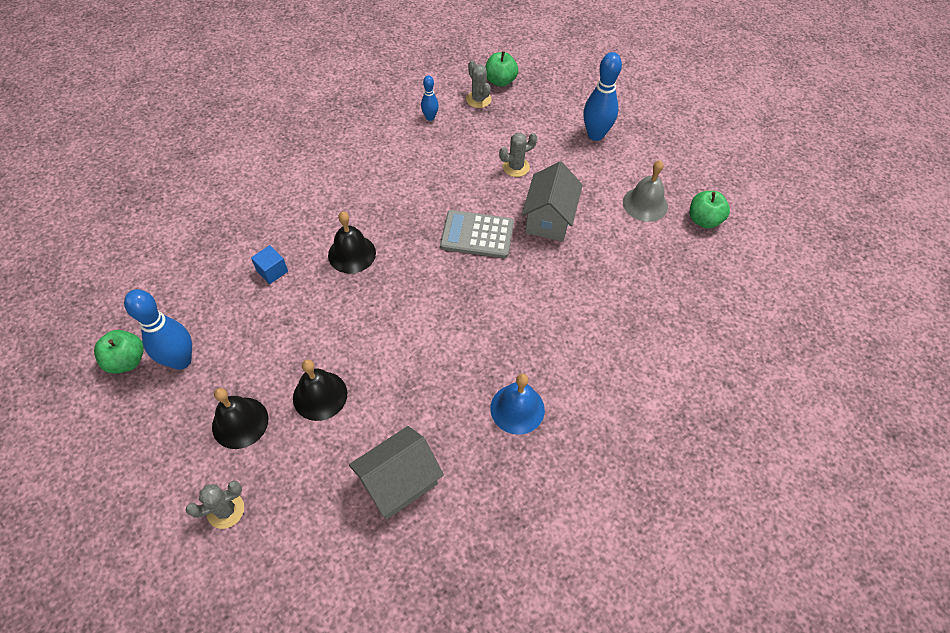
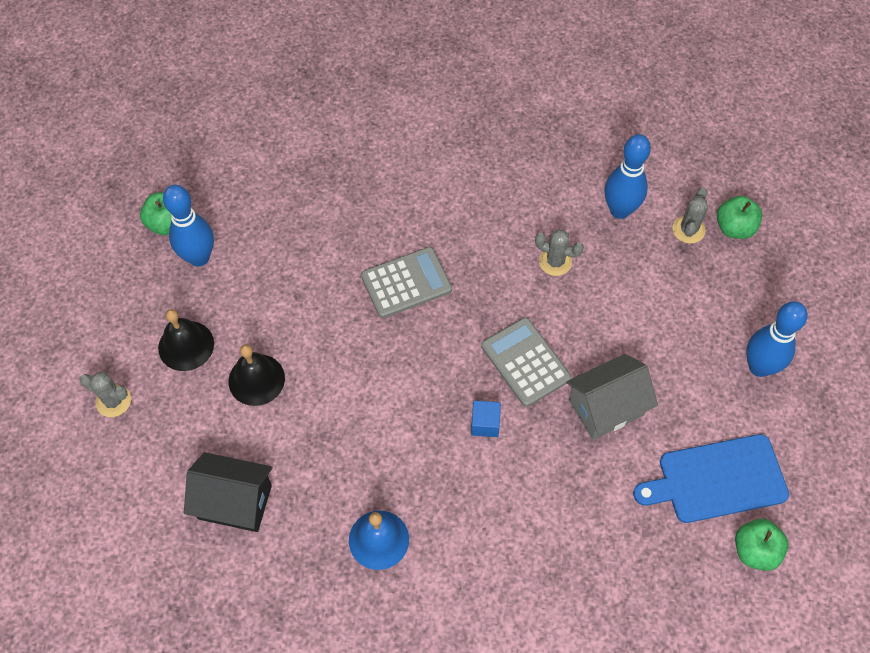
camera: 50 degrees right, 5 degrees up
blue cube [251,245,288,284] -> blue cube moved to [471,401,501,437]
black bell [328,211,376,273] -> grey calculator [361,247,452,318]
grey house [349,426,444,519] -> black house [184,452,273,532]
blue bowling pin [421,75,439,121] -> blue bowling pin [605,134,651,219], size x1.87
grey cactus [499,133,537,177] -> grey cactus moved to [535,230,584,276]
grey bell [623,160,668,222] -> blue cutting board [633,434,789,523]

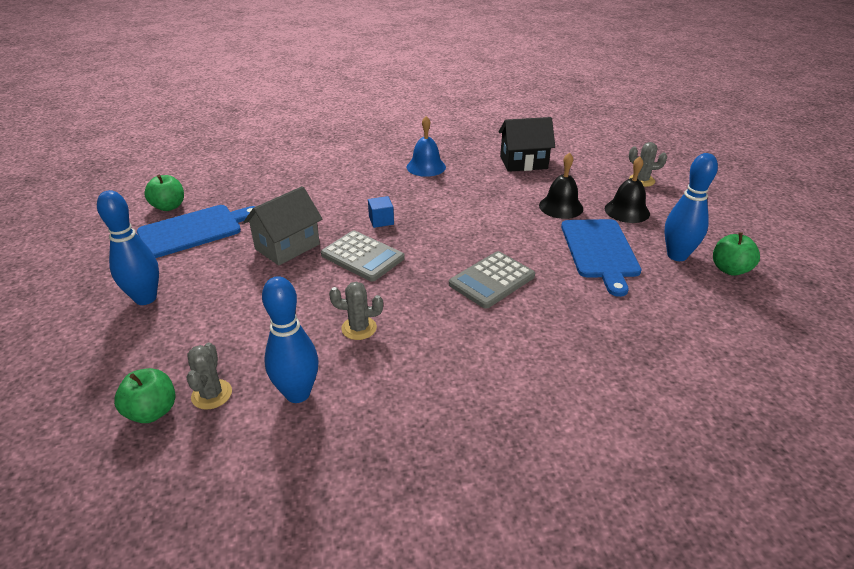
camera: 160 degrees right, 25 degrees down
none -> blue cutting board [561,219,641,297]

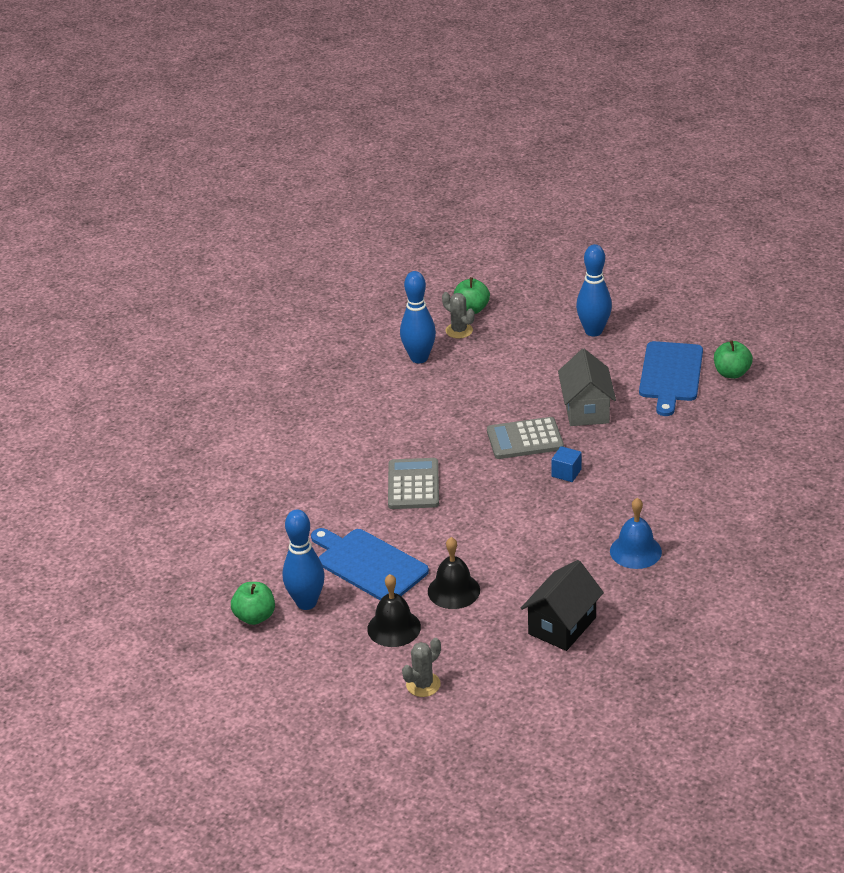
camera: 135 degrees right, 0 degrees up
grey cactus [329,281,383,340] -> none

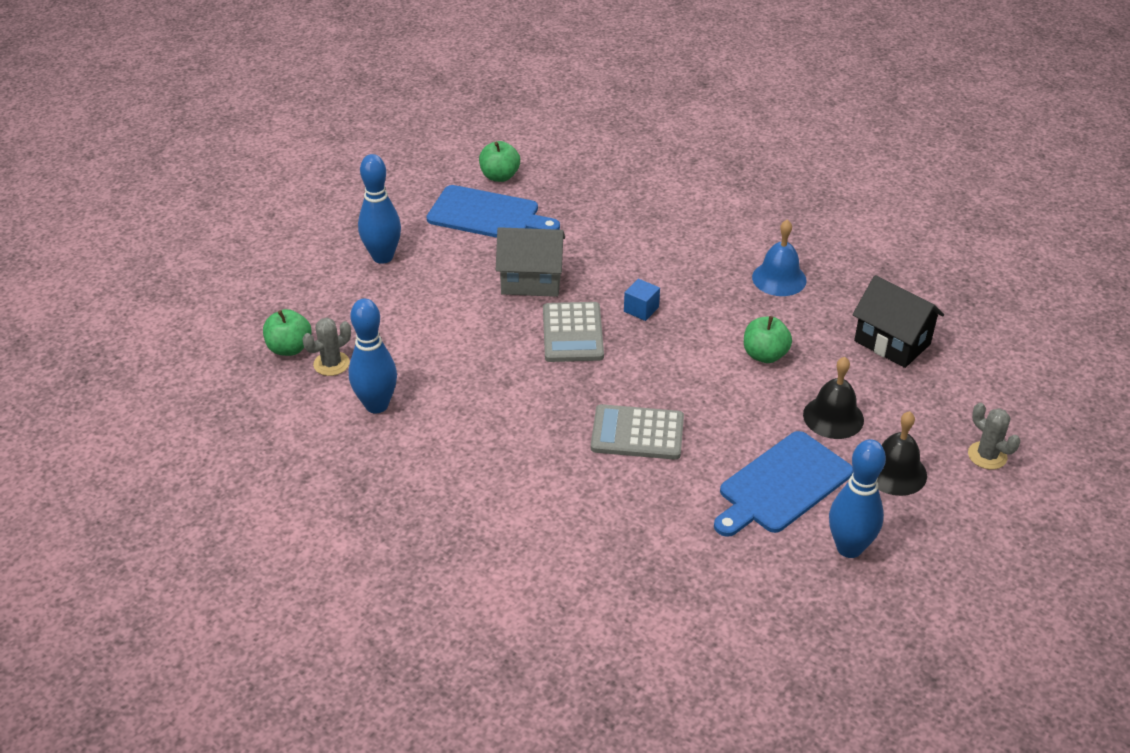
camera: 85 degrees left, 5 degrees up
green apple [231,582,275,625] -> green apple moved to [744,316,792,363]

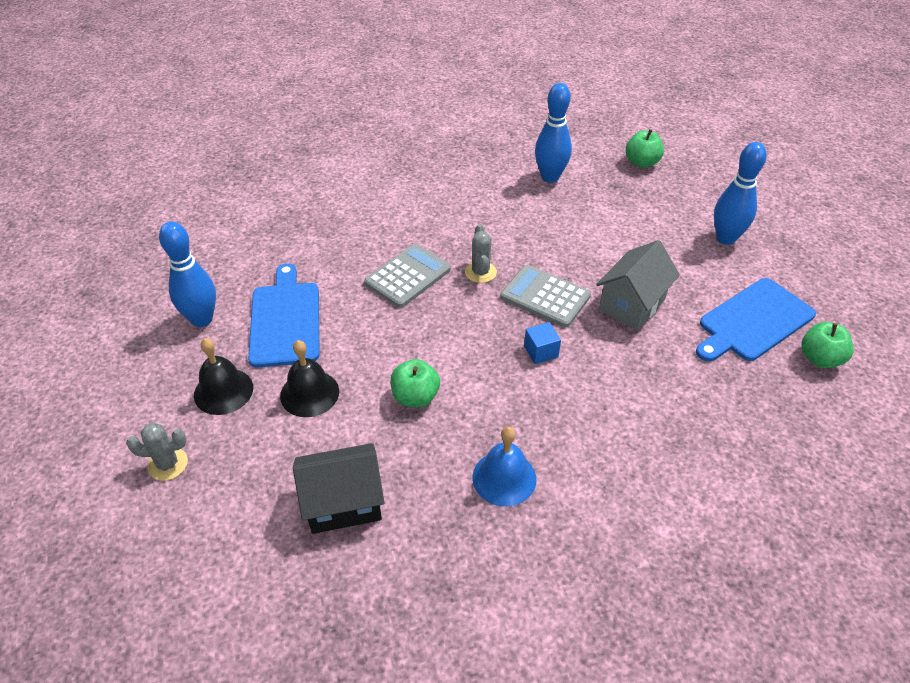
camera: 125 degrees right, 5 degrees up
grey cactus [303,318,351,376] -> grey cactus moved to [465,224,497,283]

